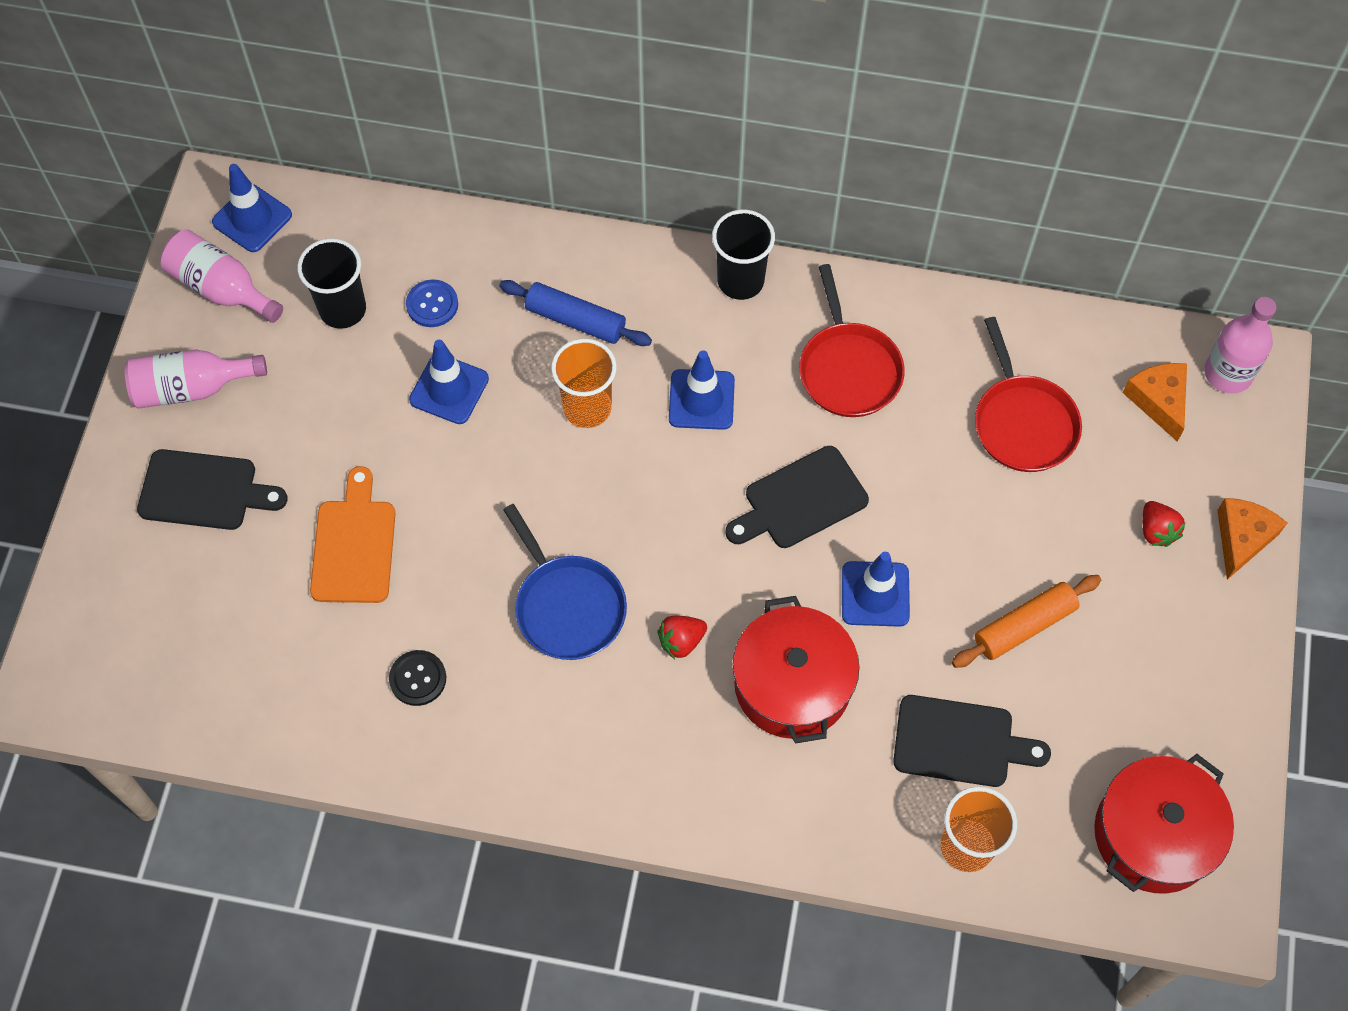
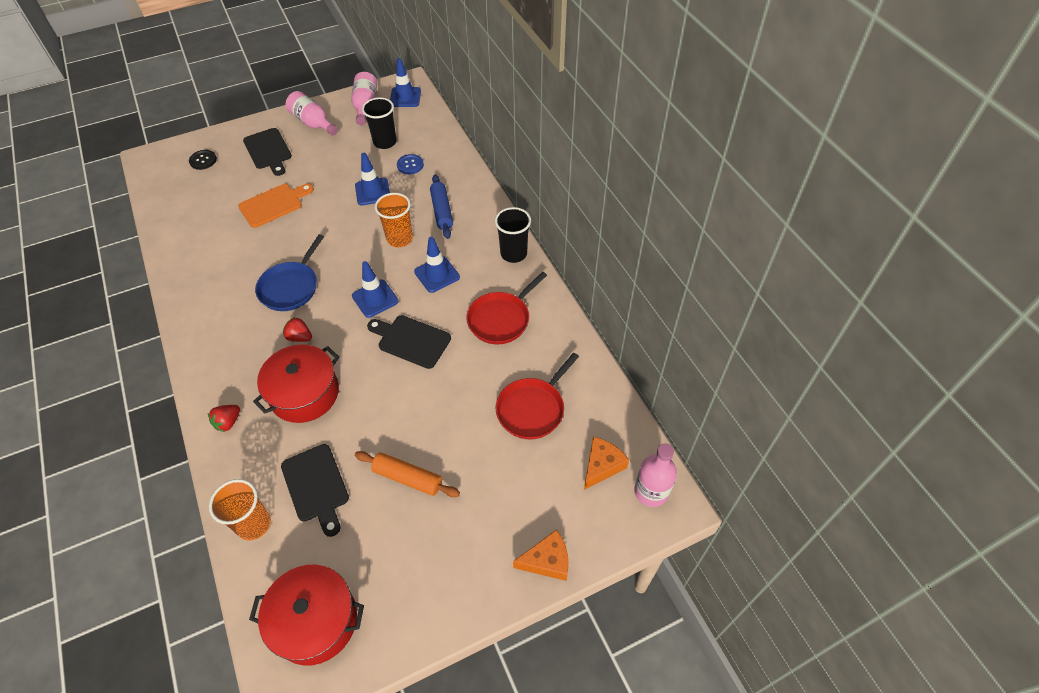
camera: 55 degrees right, 10 degrees down
black button [389,650,446,706] -> black button moved to [189,150,217,170]
blue traffic cone [842,552,910,627] -> blue traffic cone moved to [352,261,398,318]
red strawberry [1142,501,1185,547] -> red strawberry moved to [208,405,240,432]

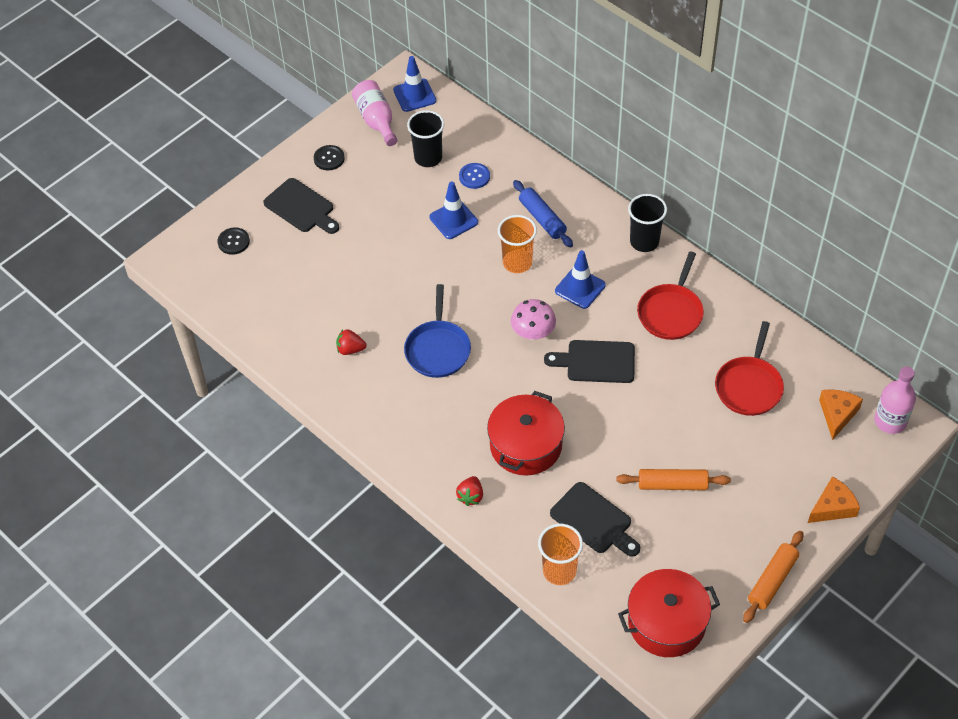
camera: 20 degrees left, 0 degrees up
orange cutting board [238,184,314,228] -> none
red strawberry [283,317,312,342] -> red strawberry moved to [336,329,367,355]
pink bottle [285,91,338,135] -> black button [314,145,345,170]
blue traffic cone [352,261,398,318] -> pink mushroom [511,299,556,340]
none -> orange rolling pin [743,531,803,623]

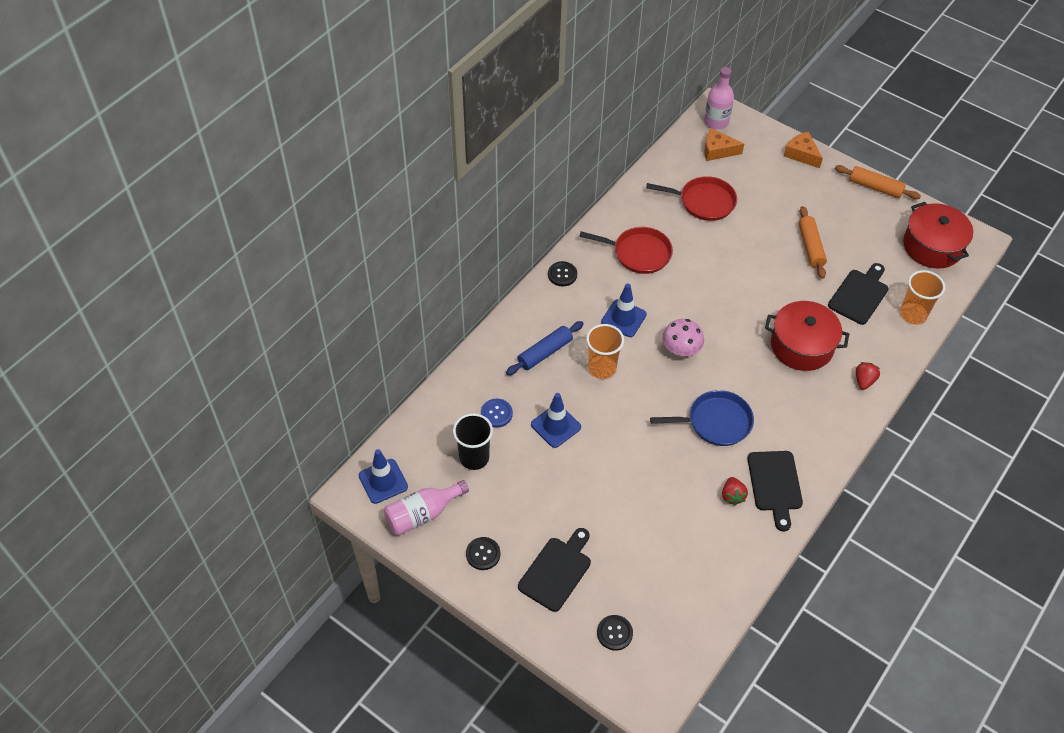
camera: 100 degrees left, 0 degrees up
red strawberry [456,476,483,506] -> red strawberry turned 75 degrees counterclockwise [856,362,880,390]
black cutting board [544,340,635,383] -> black cutting board moved to [747,451,803,532]
black cup [628,194,667,252] -> black button [548,261,577,286]

